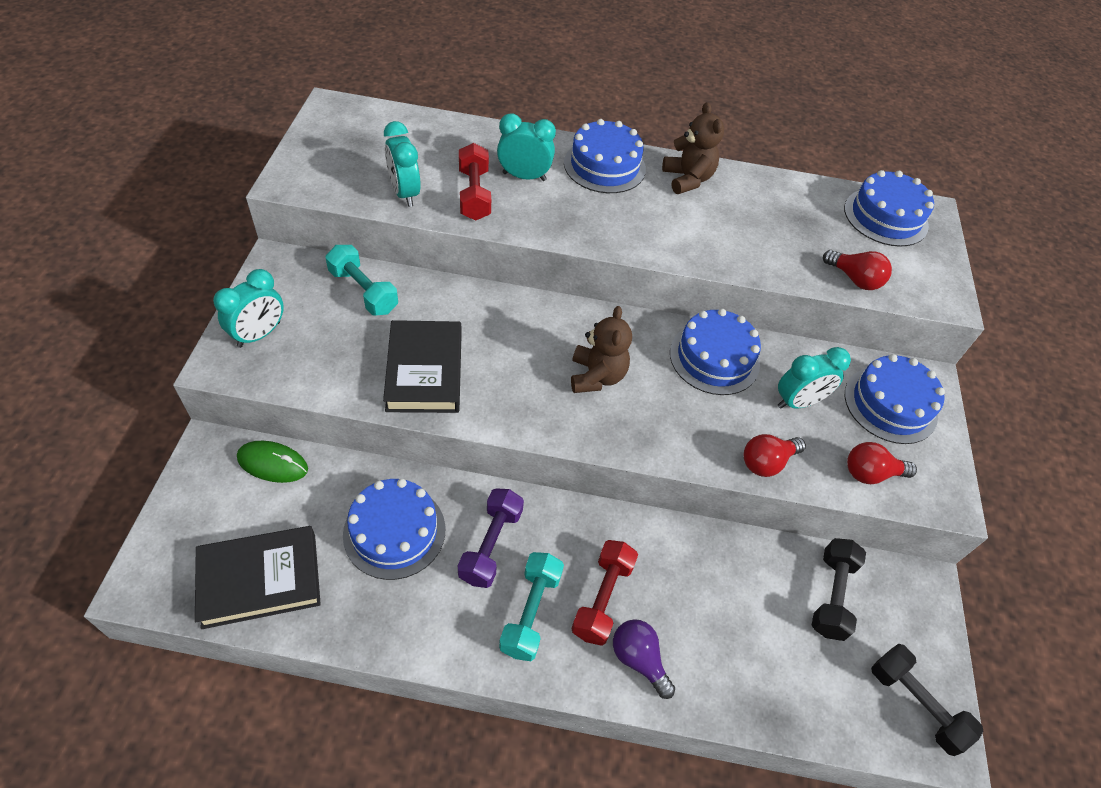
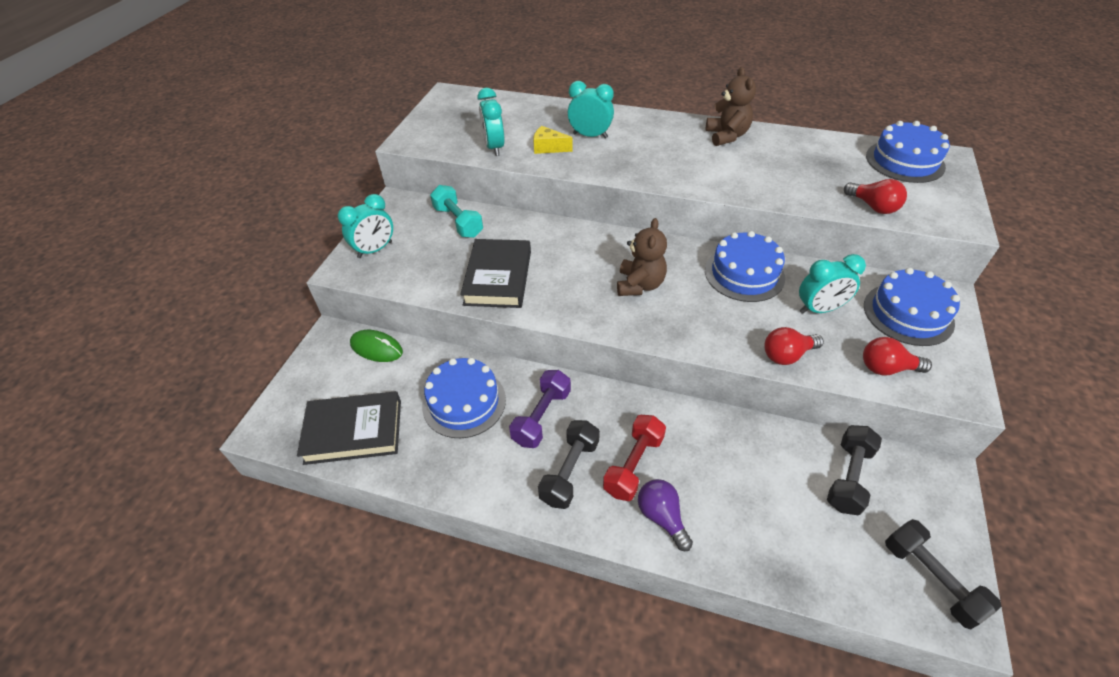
camera: 15 degrees right, 5 degrees down
red dumbbell [459,143,491,220] -> yellow cheese [533,126,573,154]
turquoise dumbbell [499,552,564,661] -> black dumbbell [538,420,600,509]
blue cake [564,119,646,193] -> none

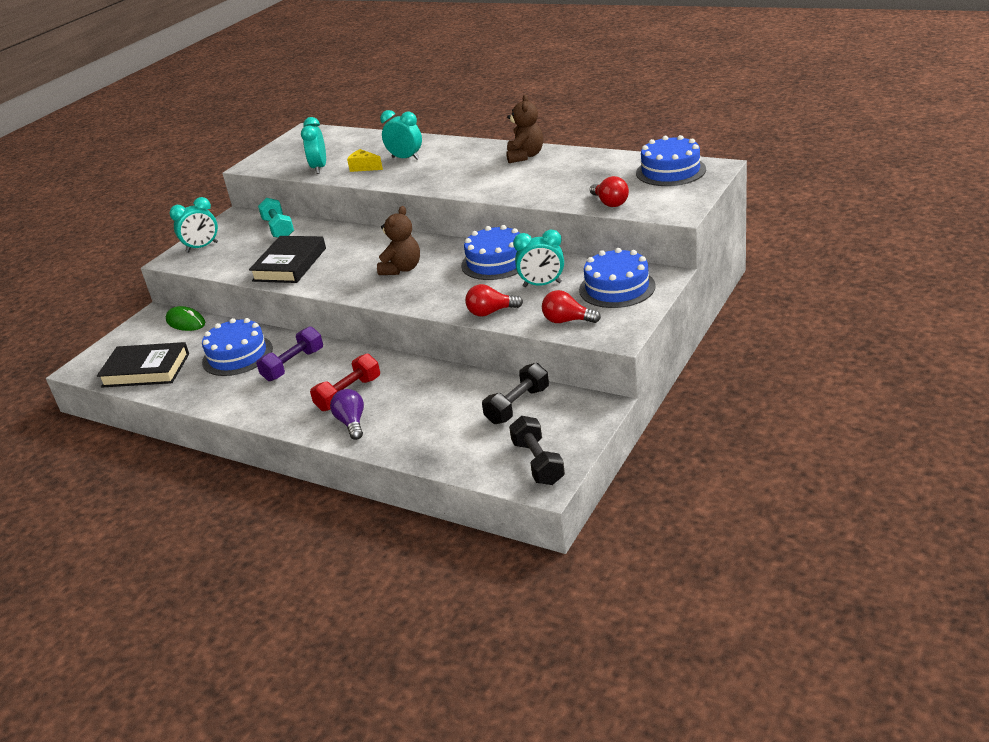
camera: 15 degrees right, 15 degrees down
black dumbbell [538,420,600,509] -> none

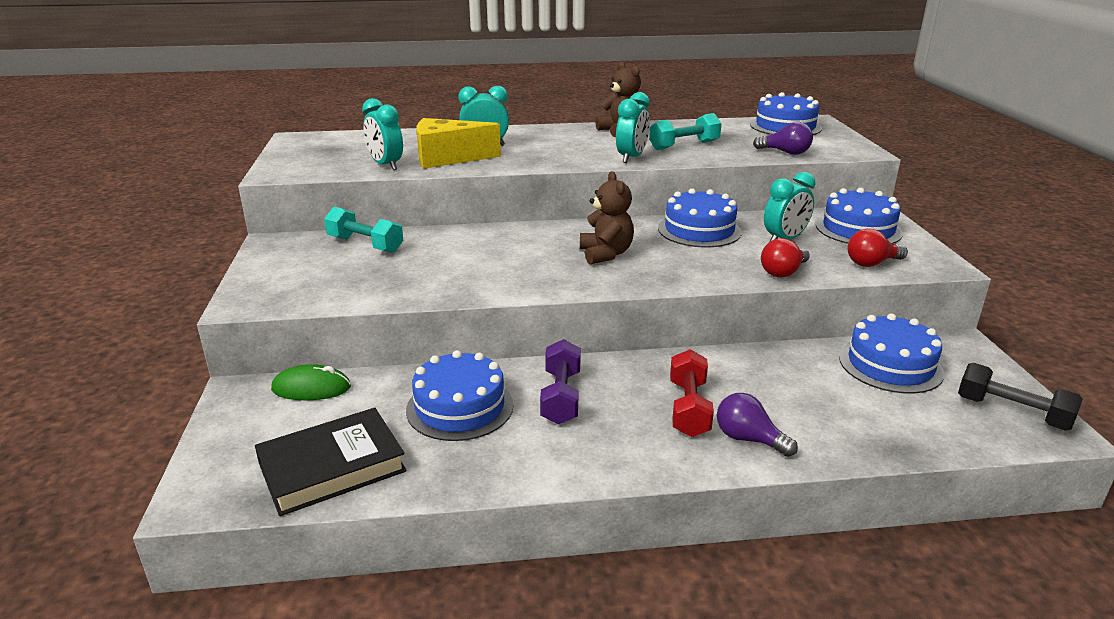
camera: 40 degrees left, 5 degrees down
turquoise clock [170,197,218,253] -> turquoise clock moved to [616,92,650,163]
black book [249,236,326,283] -> none
yellow cheese [347,149,383,172] -> yellow cheese [416,118,501,169], size x1.90
black dumbbell [482,363,549,424] -> blue cake [839,313,944,394]
red light bulb [590,176,629,207] -> purple light bulb [753,121,813,155]
none -> turquoise dumbbell [649,113,722,150]

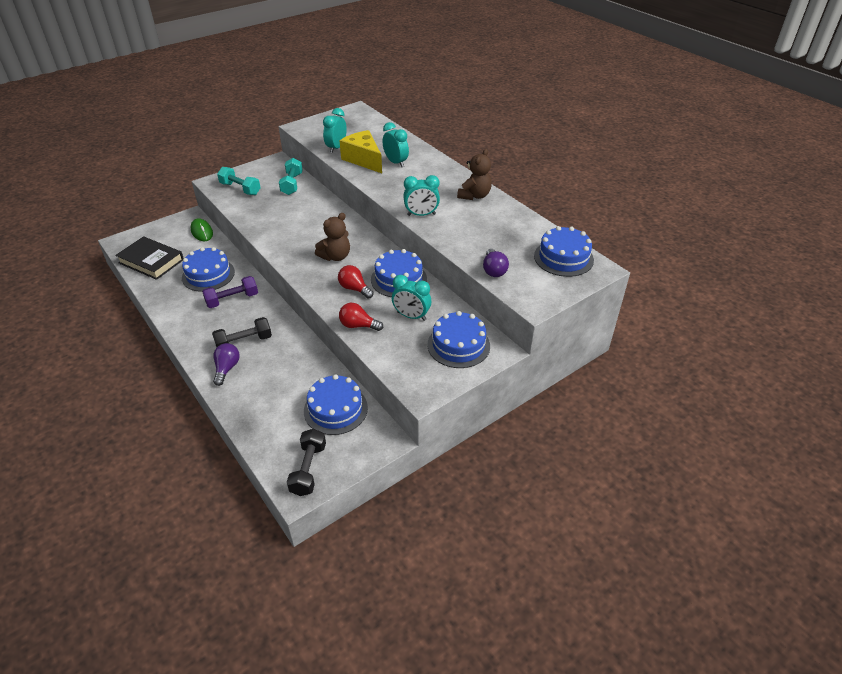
camera: 60 degrees right, 15 degrees up
turquoise dumbbell [649,113,722,150] -> turquoise dumbbell moved to [217,167,261,195]
red dumbbell [670,349,714,437] -> black dumbbell [212,317,272,347]
red light bulb [848,229,908,267] -> red light bulb moved to [338,265,374,299]

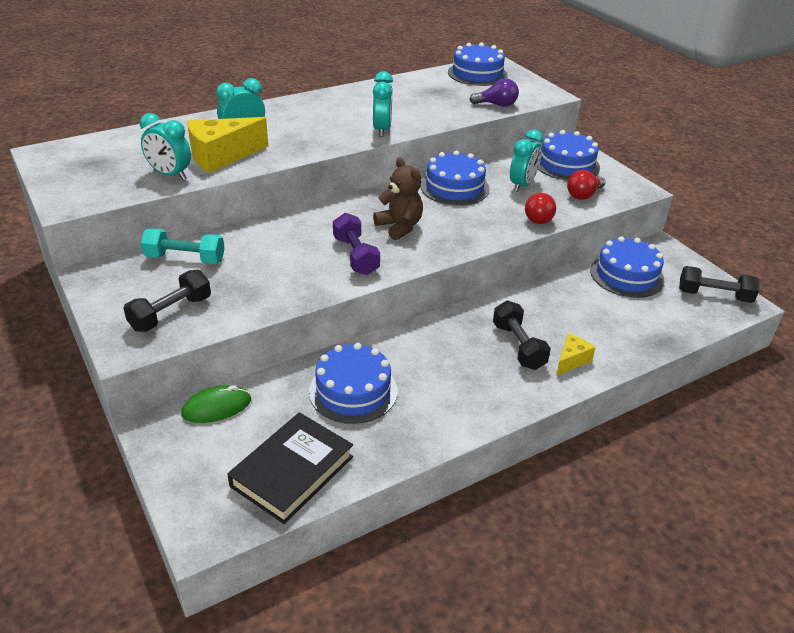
camera: 85 degrees left, 5 degrees down
purple dumbbell [202,276,258,308] -> purple dumbbell moved to [333,213,380,275]
purple light bulb [213,343,240,386] -> yellow cheese [556,334,596,376]
turquoise dumbbell [217,167,261,195] -> black dumbbell [123,270,211,332]
red light bulb [338,265,374,299] -> red light bulb moved to [567,170,606,200]
brown teddy bear [457,149,492,200] -> none

